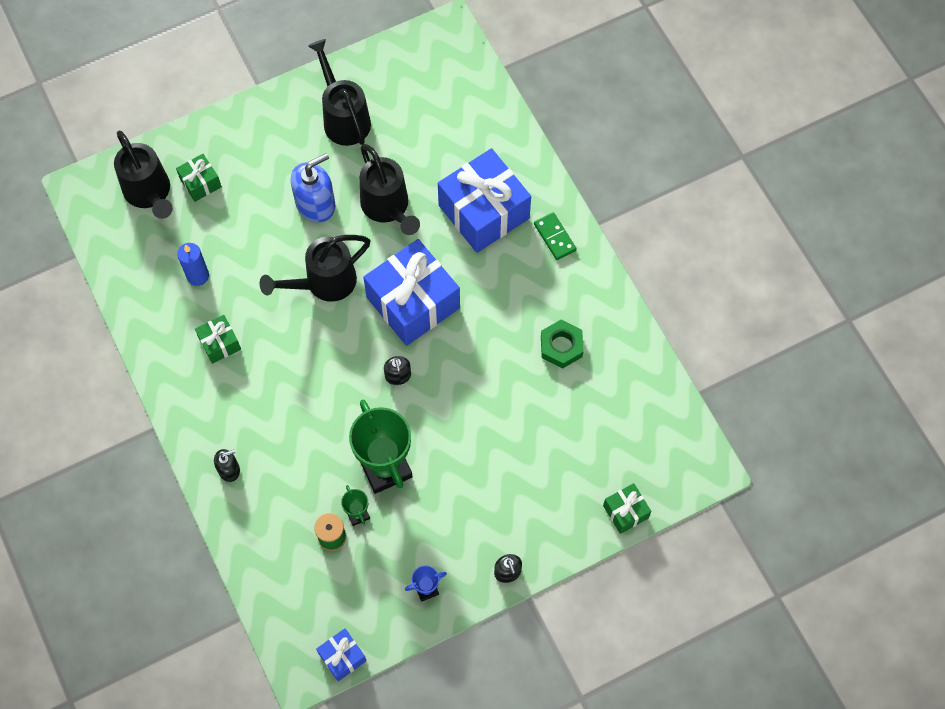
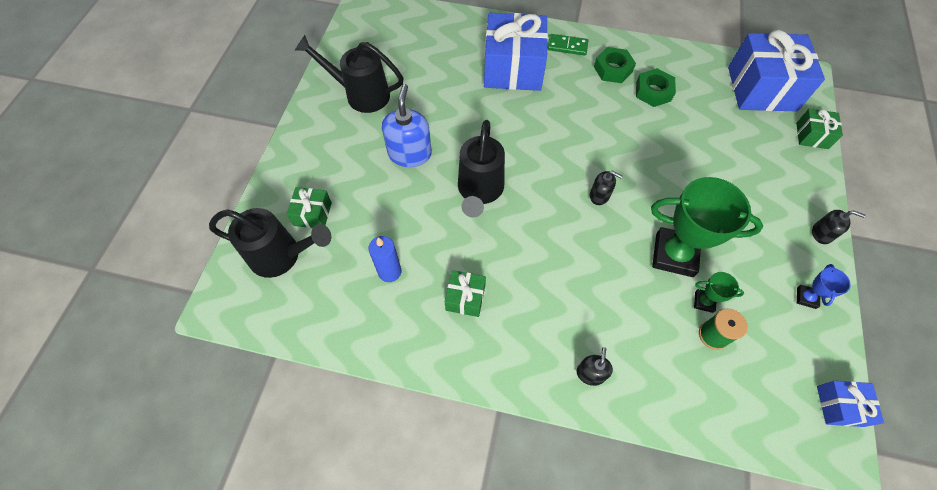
camera: 50 degrees left, 5 degrees down
black watering can [360,144,420,235] -> none
blue gift [363,239,460,346] -> blue gift moved to [728,30,825,112]
none -> green nut [594,47,636,83]

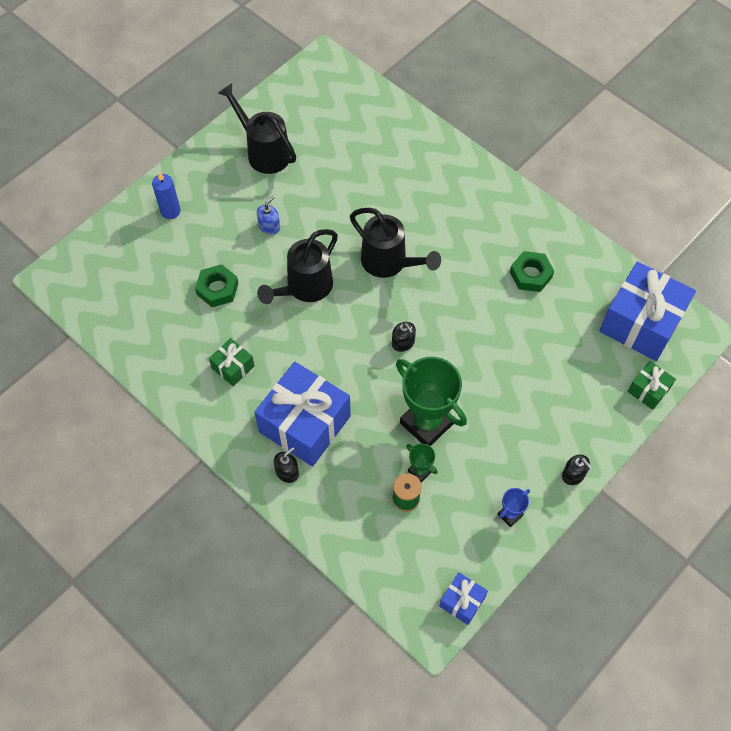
camera: 30 degrees right, 0 degrees up
black watering can [209,208,331,278] -> black watering can moved to [350,208,441,278]
green gift [286,187,332,228] -> none
blue candle [369,236,401,282] -> blue candle moved to [152,172,181,219]
blue soap dispenser [382,84,432,167] -> blue soap dispenser [257,196,280,235], size x0.54
blue gift [484,13,548,91] -> blue gift moved to [254,362,351,467]
green domino [547,34,588,55] -> none
green nut [594,47,636,83] -> green nut moved to [195,264,238,307]

